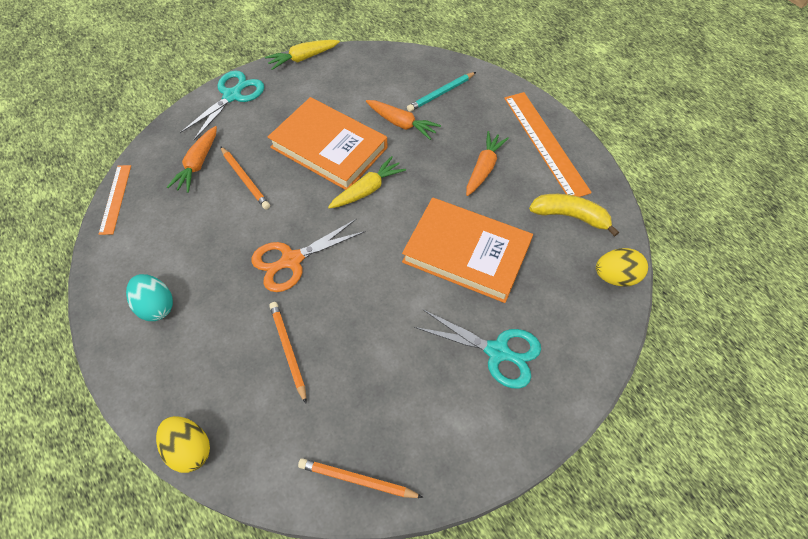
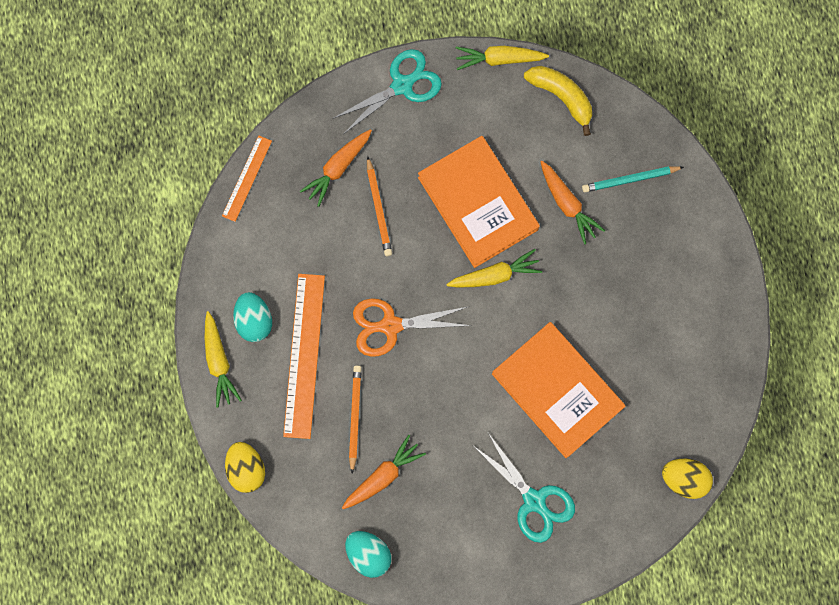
camera: 25 degrees right, 20 degrees up
orange pencil [298,458,424,498] -> turquoise egg [345,531,391,578]
orange carrot [466,131,509,196] -> orange carrot moved to [342,435,426,509]
orange ruler [504,92,592,197] -> orange ruler moved to [283,274,325,439]
yellow banana [529,194,619,237] -> yellow banana moved to [524,66,592,136]
none -> yellow carrot [204,311,242,408]

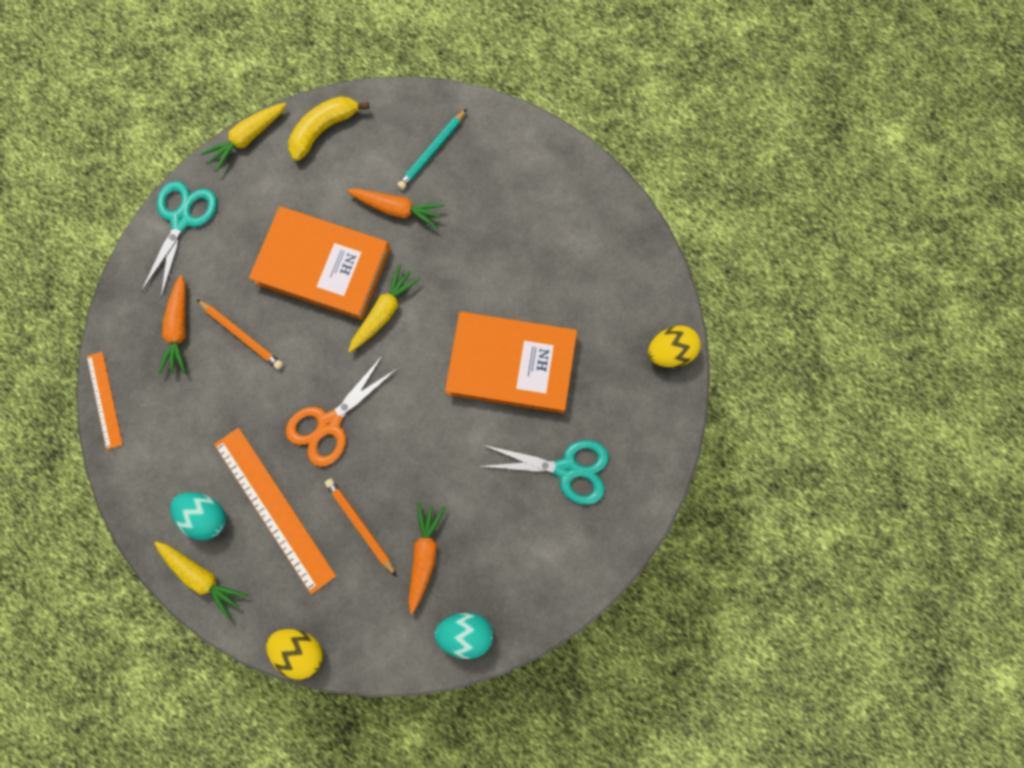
camera: 40 degrees left, 0 degrees up
yellow banana [524,66,592,136] -> yellow banana turned 45 degrees counterclockwise [288,96,369,161]

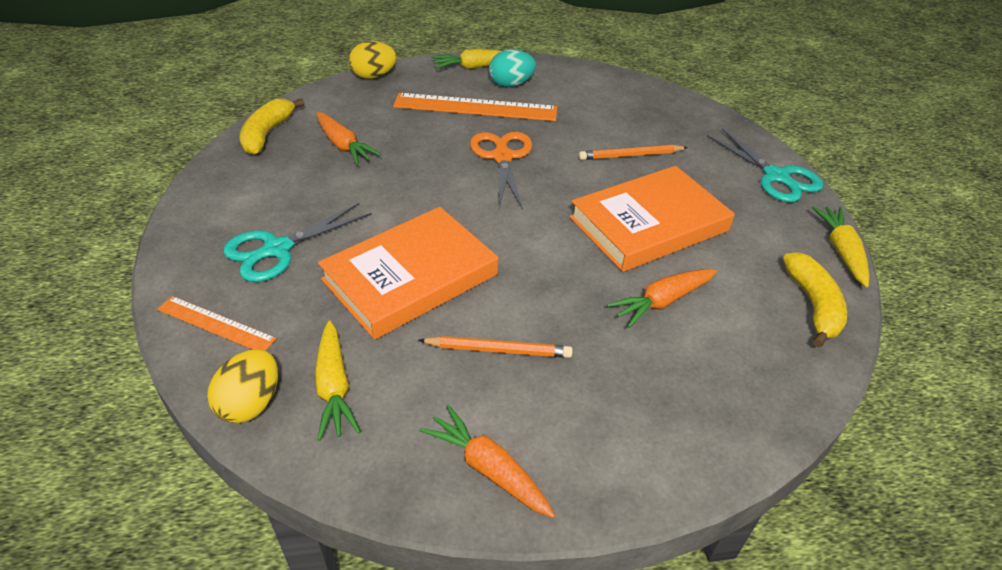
camera: 130 degrees right, 35 degrees down
orange ruler [87,352,123,450] -> orange ruler moved to [157,296,276,350]
orange carrot [158,275,186,374] -> orange carrot moved to [420,404,555,518]
orange pencil [325,478,396,576] -> orange pencil moved to [418,336,573,358]
yellow carrot [348,264,421,352] -> yellow carrot moved to [315,320,361,441]
turquoise pencil [397,109,467,190] -> none
turquoise egg [434,613,493,659] -> yellow banana [240,98,305,155]

